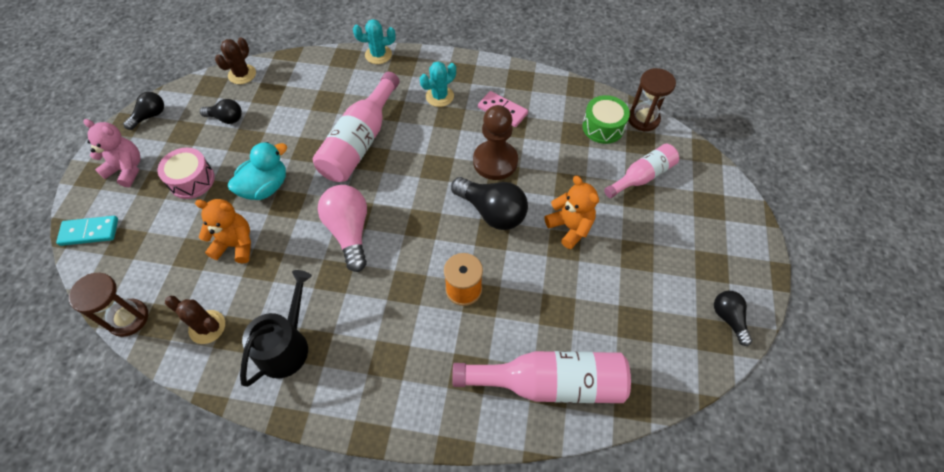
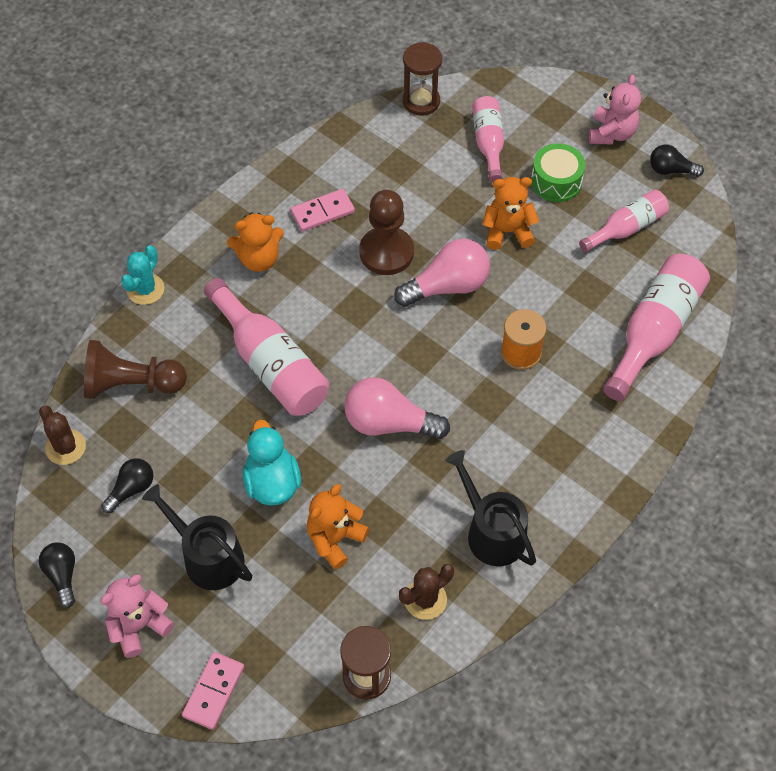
camera: 60 degrees left, 0 degrees up
turquoise domino [56,216,118,246] -> pink domino [182,652,244,730]
pink drum [157,148,215,199] -> black watering can [142,484,252,590]
turquoise cactus [420,61,456,107] -> orange teddy bear [227,212,284,272]
black light bulb [451,177,528,230] -> pink light bulb [394,239,490,307]
green drum [582,95,630,144] -> green drum moved to [531,143,586,202]
none -> brown pawn [84,340,187,399]
none -> pink bottle [579,189,669,253]
none -> pink teddy bear [589,74,641,145]

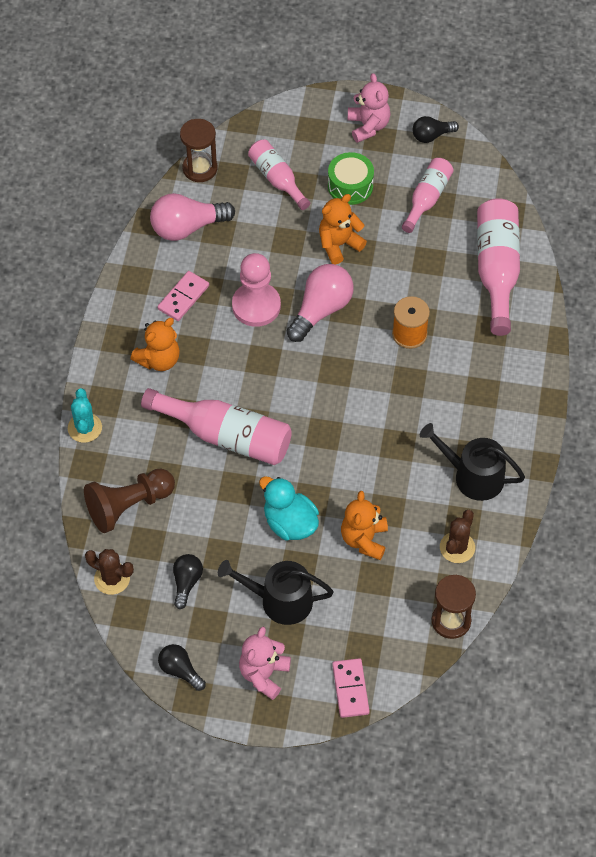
camera: 30 degrees left, 0 degrees up
pink light bulb [344,377,450,439] -> pink light bulb moved to [150,193,235,241]
brown pawn [359,190,414,275] -> pink pawn [232,253,281,327]

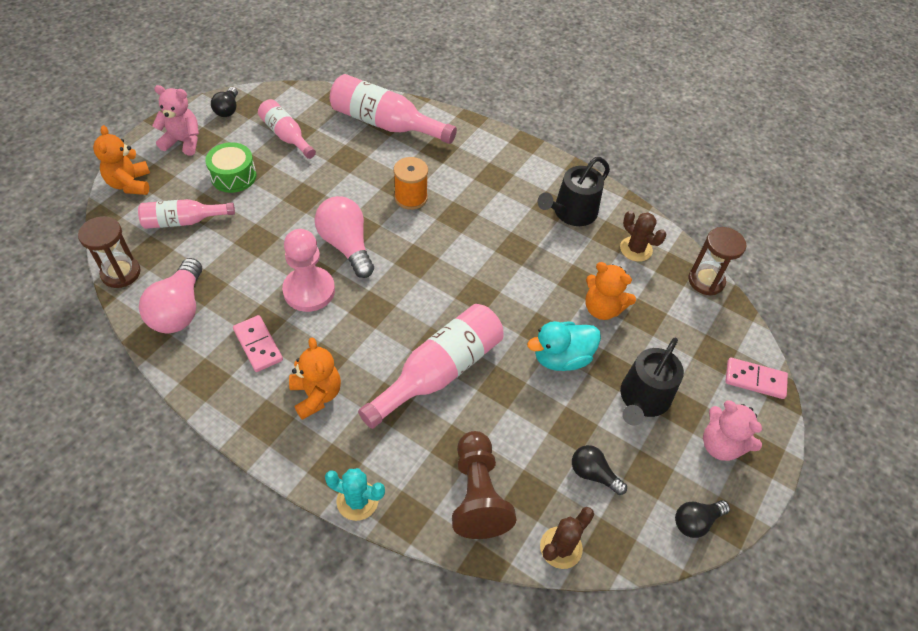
camera: 70 degrees left, 5 degrees down
orange teddy bear [319,194,367,265] -> orange teddy bear moved to [93,125,150,195]

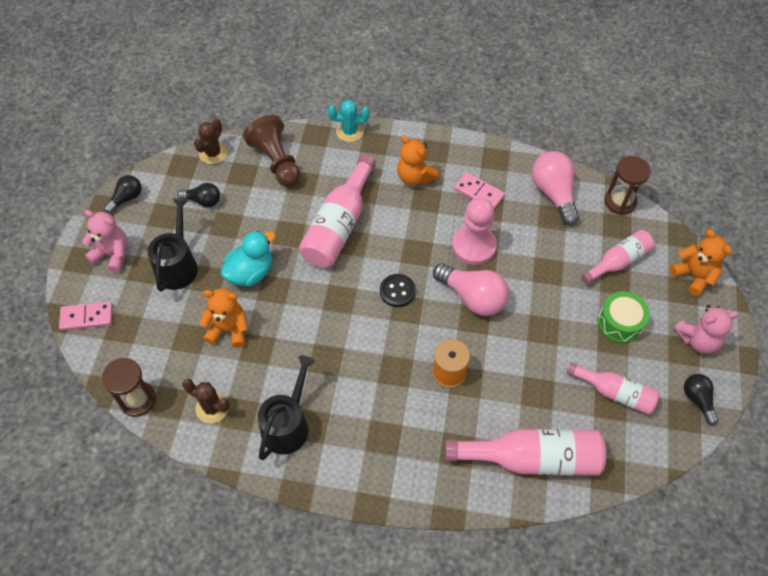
camera: 160 degrees right, 5 degrees up
none -> black button [380,274,416,307]

